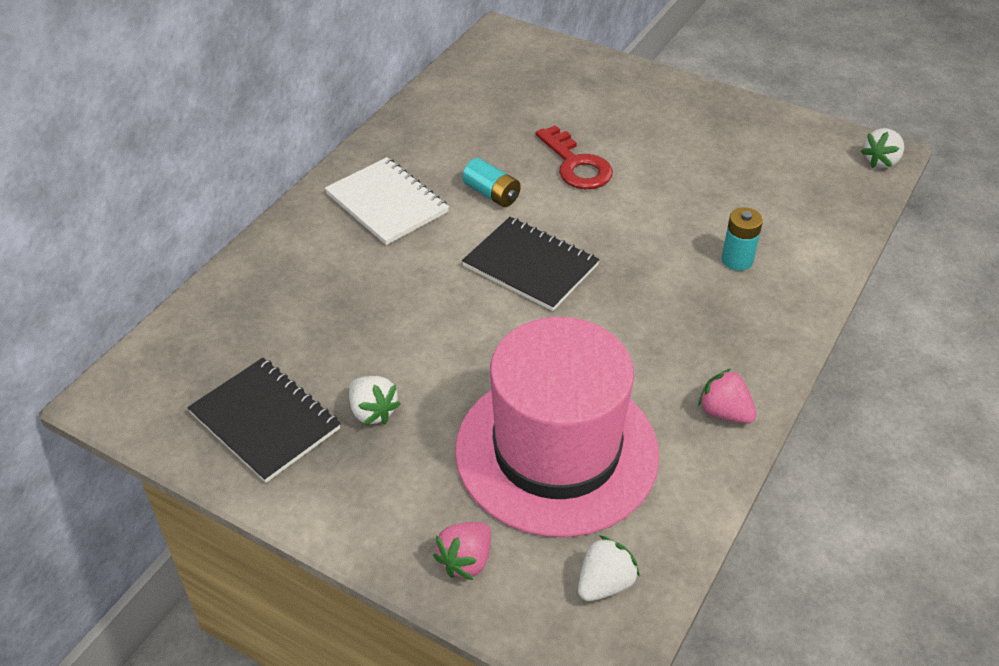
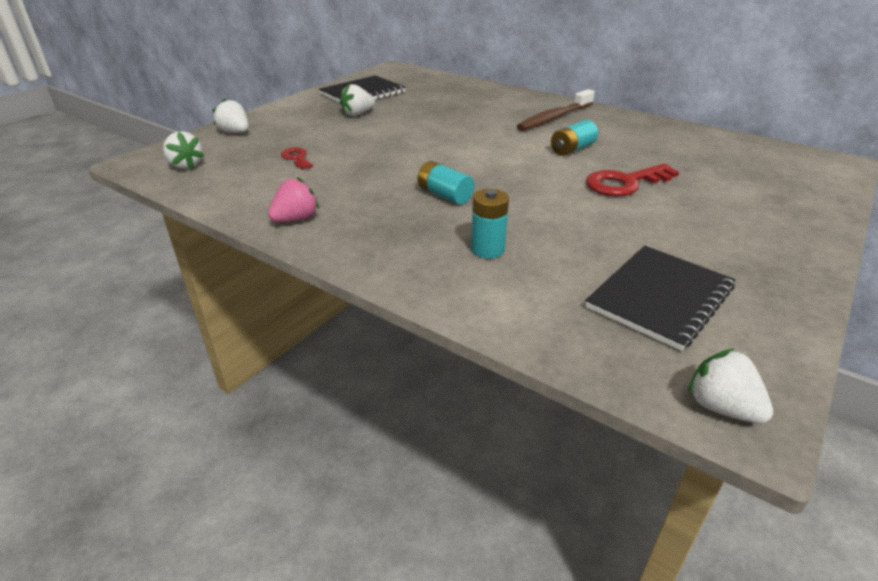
camera: 95 degrees right, 10 degrees down
white notebook [325,157,449,245] -> brown toothbrush [517,89,595,131]
pink strawberry [433,522,491,580] -> white strawberry [213,98,249,133]
pink hat [455,317,660,537] -> red key [281,147,313,169]
black notebook [462,217,600,311] -> black notebook moved to [585,246,735,351]
none -> turquoise battery [417,161,474,205]

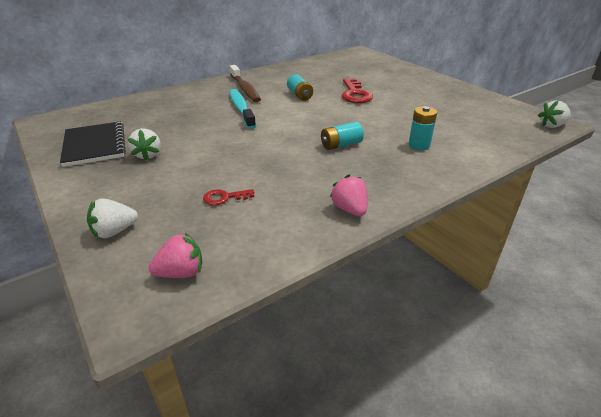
camera: 70 degrees left, 0 degrees up
white strawberry [163,131,204,169] -> pink strawberry [149,233,202,278]
black notebook [585,246,735,351] -> none
none -> turquoise toothbrush [229,89,256,129]

